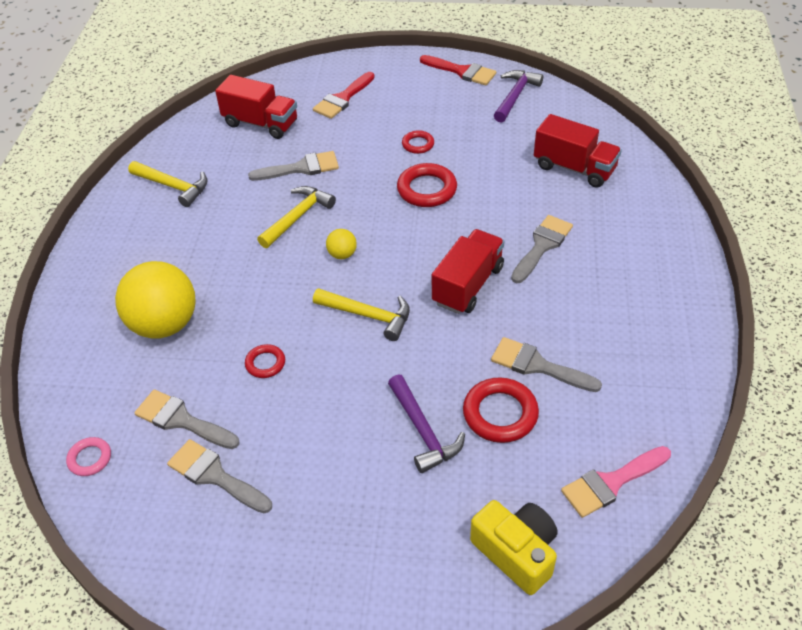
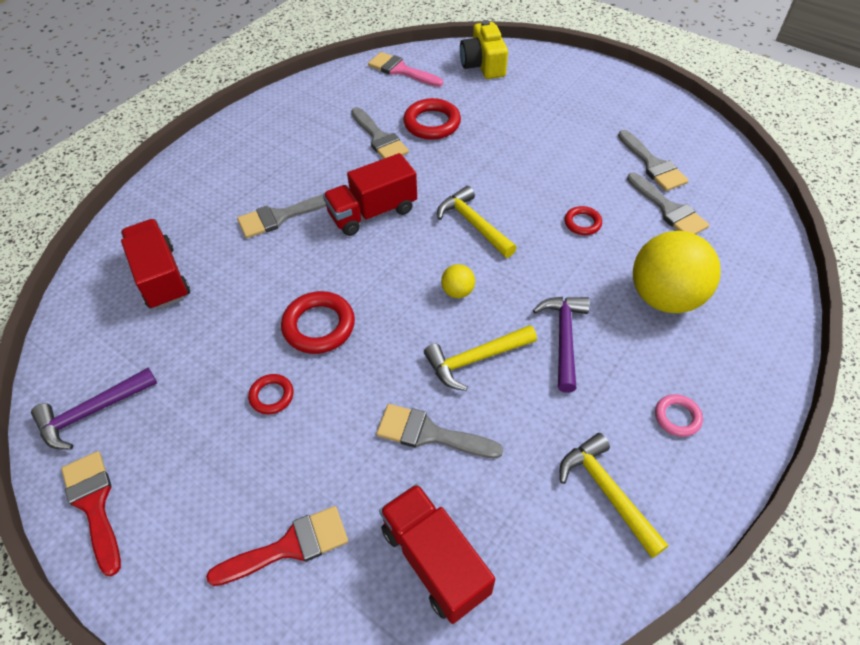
camera: 150 degrees left, 5 degrees up
pink ring [66,437,111,476] -> pink ring moved to [655,394,703,437]
purple hammer [388,375,465,473] -> purple hammer moved to [533,297,590,393]
pink brush [561,446,671,518] -> pink brush turned 150 degrees counterclockwise [368,52,443,87]

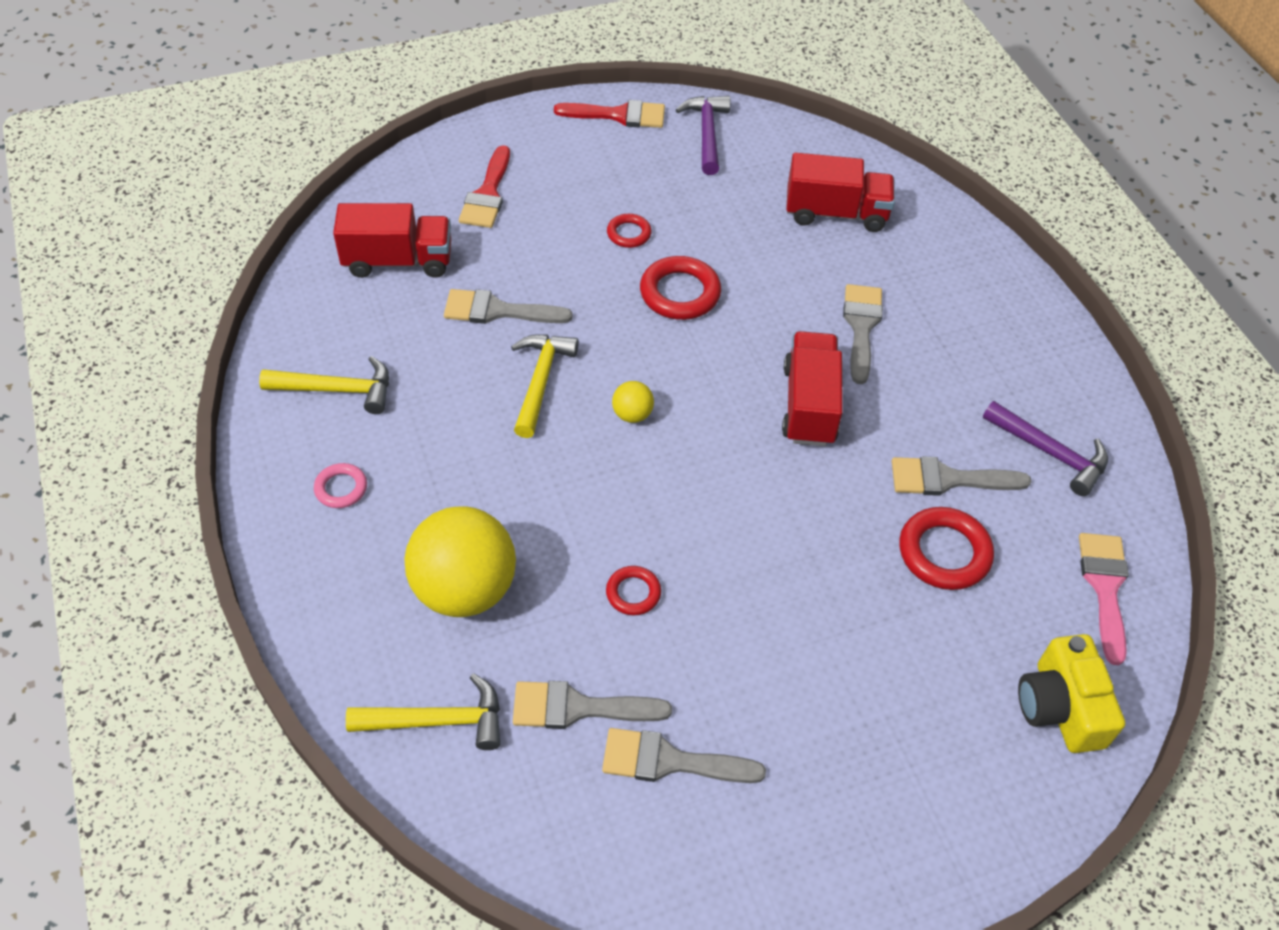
camera: 120 degrees right, 0 degrees up
pink brush [368,52,443,87] -> pink brush turned 60 degrees counterclockwise [1079,533,1129,665]
grey brush [376,404,503,459] -> grey brush turned 135 degrees counterclockwise [444,289,573,324]
yellow hammer [437,186,517,258] -> yellow hammer moved to [346,673,500,750]
yellow camera [460,20,508,79] -> yellow camera turned 120 degrees counterclockwise [1018,634,1125,753]
purple hammer [533,297,590,393] -> purple hammer moved to [983,401,1108,496]

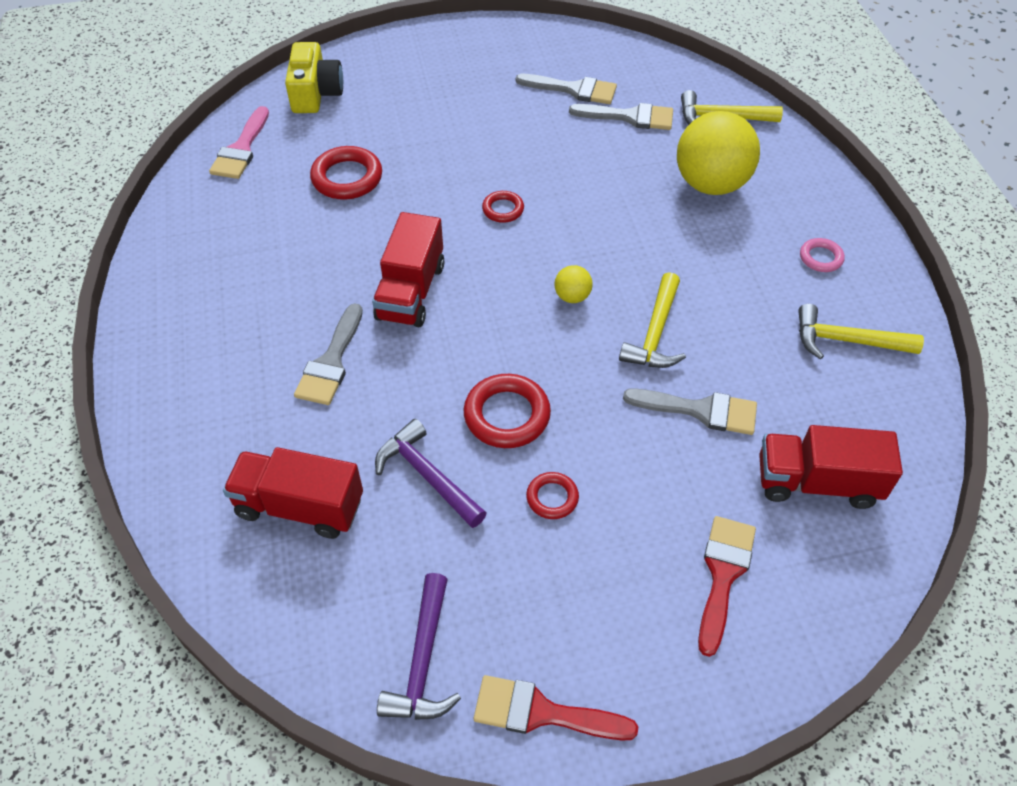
camera: 170 degrees left, 0 degrees up
red ring [606,566,661,615] -> red ring moved to [482,191,524,223]
grey brush [892,456,1032,496] -> none
purple hammer [983,401,1108,496] -> purple hammer moved to [375,419,487,528]

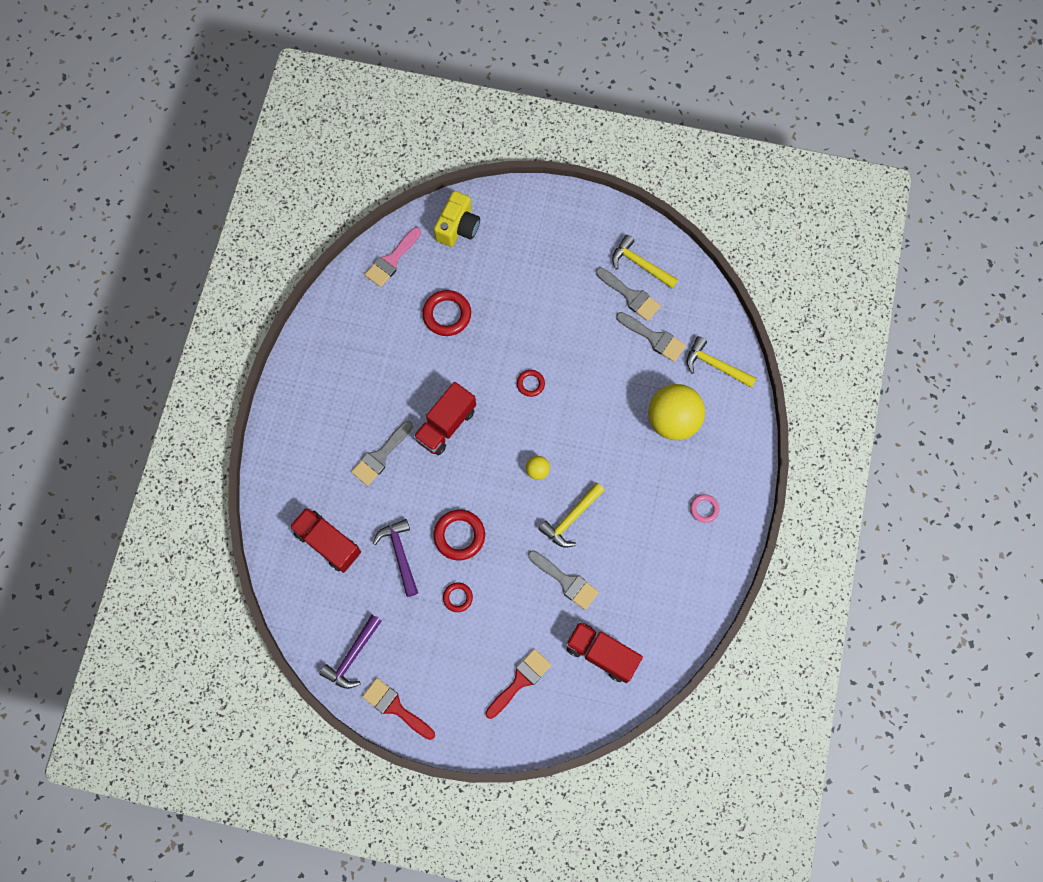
camera: 25 degrees right, 20 degrees up
yellow hammer [798,304,924,359] -> yellow hammer moved to [612,235,678,289]

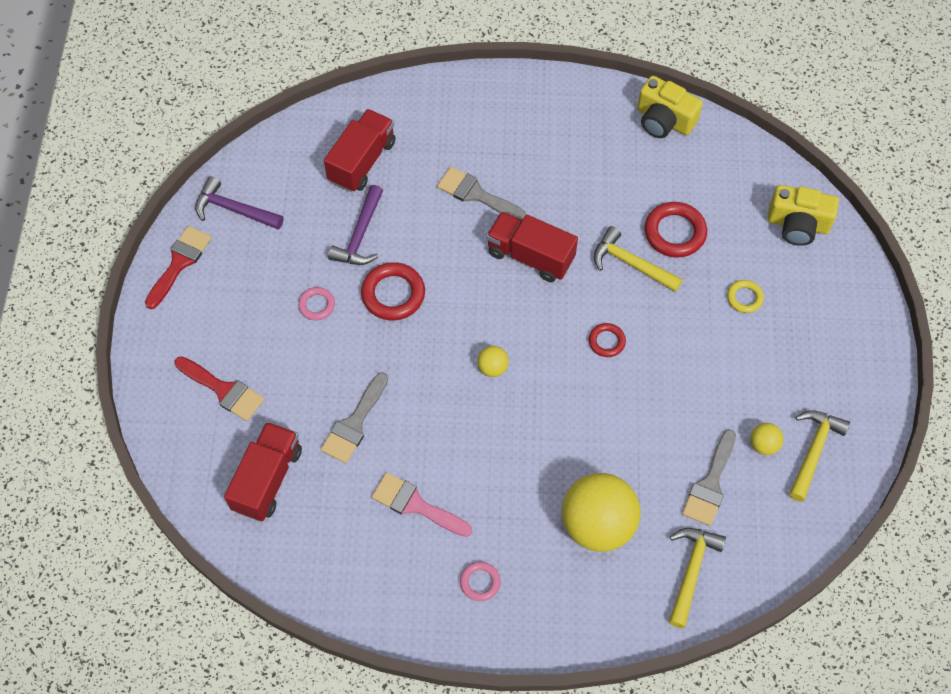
camera: 80 degrees right, 10 degrees down
pink brush [364,227,421,287] -> pink brush moved to [372,472,472,537]
purple hammer [373,519,418,597] -> purple hammer turned 135 degrees clockwise [328,185,383,265]
red ring [443,582,473,612] -> pink ring [298,287,335,320]
yellow hammer [538,483,605,548] -> yellow hammer moved to [594,226,683,292]
grey brush [596,267,661,321] -> yellow ball [750,423,783,455]
none -> yellow camera [637,76,703,138]
none -> yellow ring [727,280,764,313]

